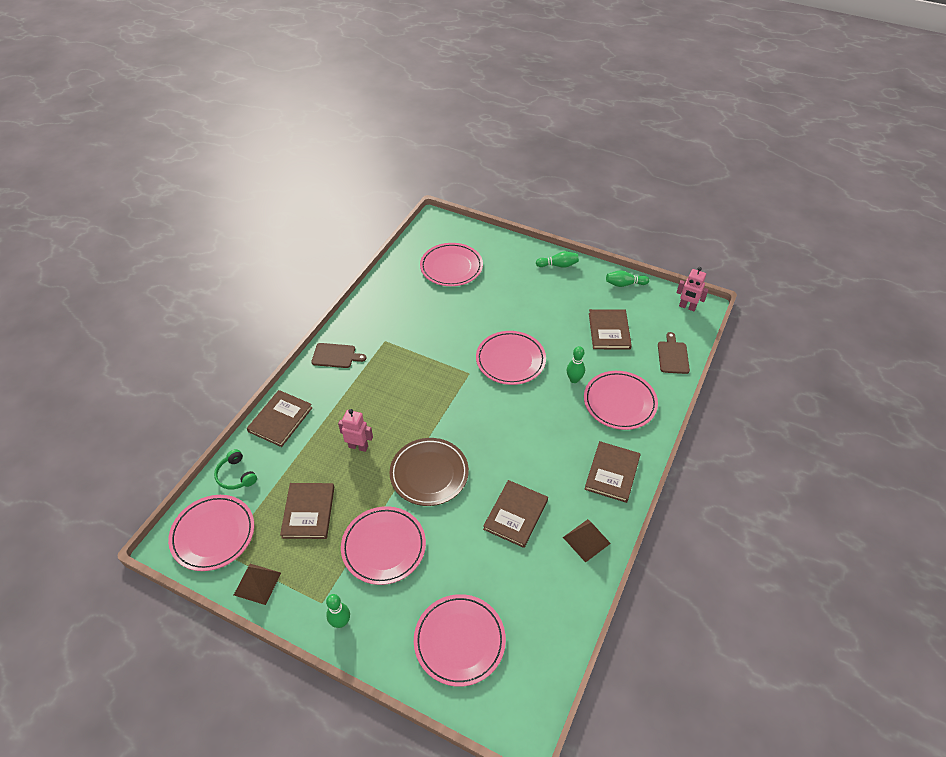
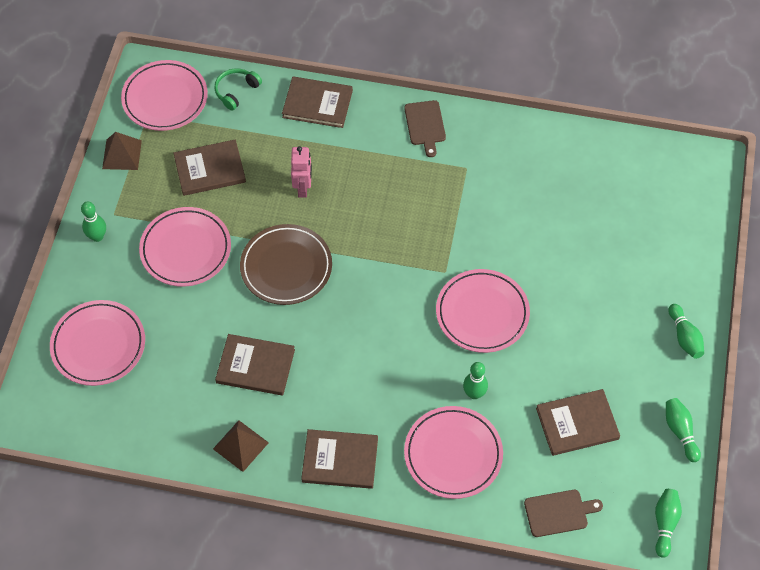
camera: 75 degrees right, 10 degrees up
pink plate [420,243,483,286] -> none
pink robot [676,267,709,311] -> green bowling pin [655,489,682,558]

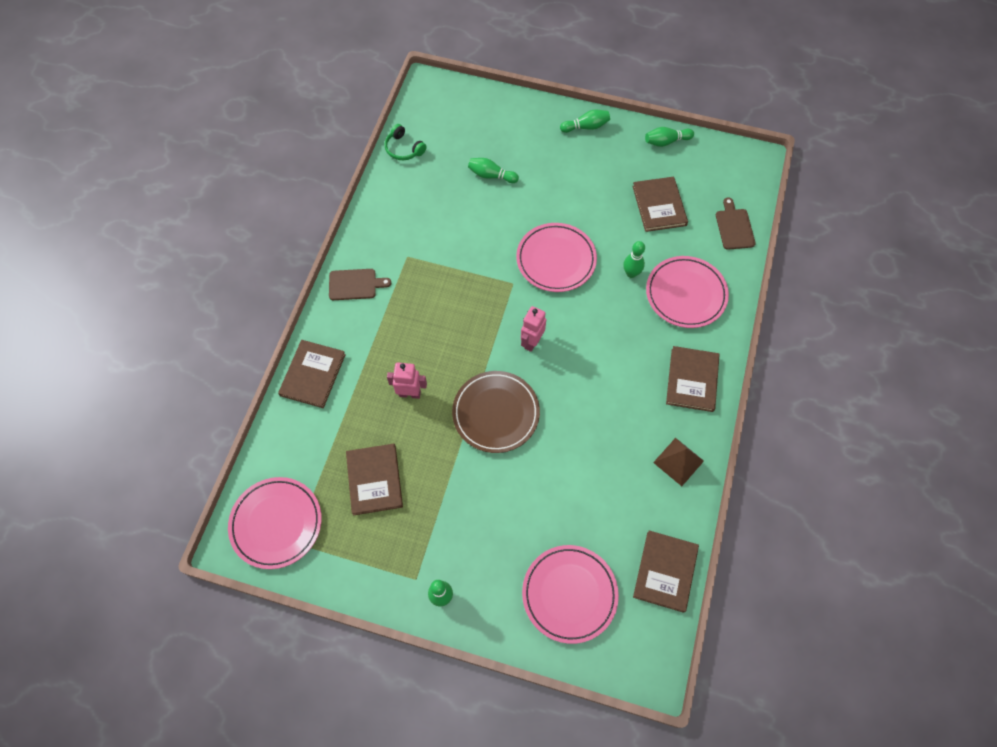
camera: 85 degrees left, 5 degrees up
brown pyramid [102,132,142,170] -> none
pink plate [139,207,231,287] -> none
green headphones [214,68,262,111] -> green headphones moved to [385,124,427,160]
brown book [215,334,295,396] -> brown book moved to [633,530,699,613]
green bowling pin [655,489,682,558] -> green bowling pin moved to [468,158,519,183]
none -> pink robot [521,306,546,352]

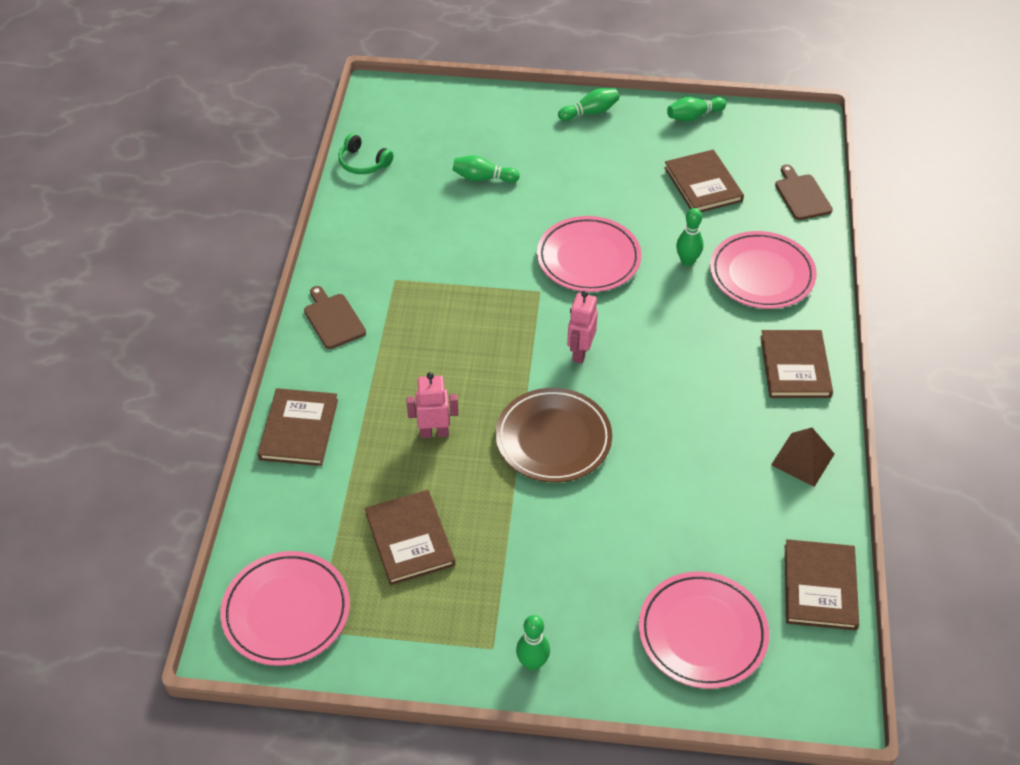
camera: 10 degrees left, 15 degrees down
brown cutting board [329,269,391,300] -> brown cutting board turned 105 degrees counterclockwise [304,286,366,349]

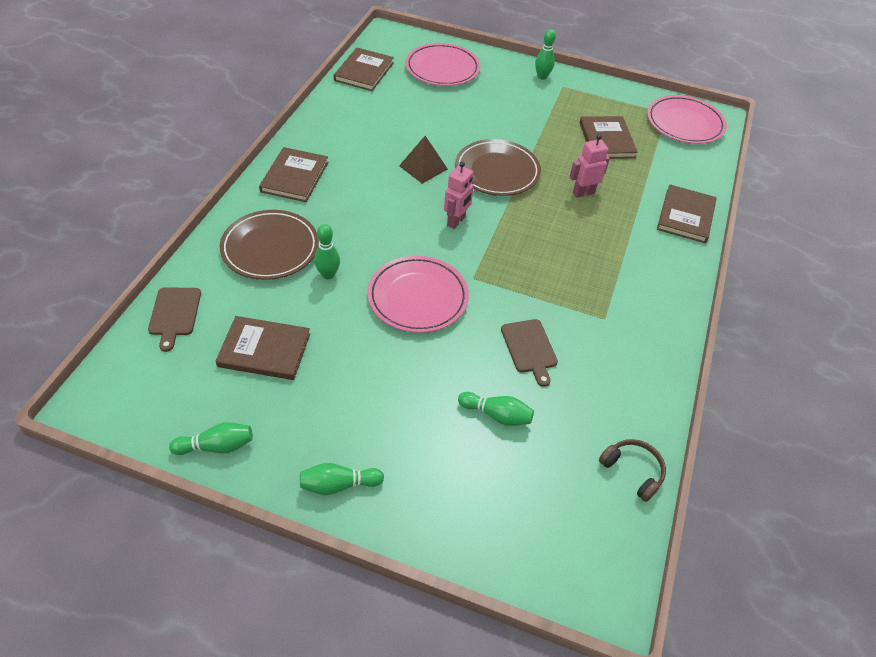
camera: 170 degrees left, 0 degrees up
brown cutting board [304,286,366,349] -> brown cutting board moved to [501,319,558,387]
green headphones [338,133,393,174] -> brown headphones [599,439,666,502]
pink robot [406,372,458,438] -> pink robot turned 150 degrees clockwise [570,134,610,198]
brown book [664,150,744,212] -> brown book turned 75 degrees counterclockwise [216,316,310,380]
pink plate [710,231,817,309] -> brown plate [220,210,319,280]
brown pyramid [771,428,835,487] -> brown pyramid moved to [399,136,448,184]

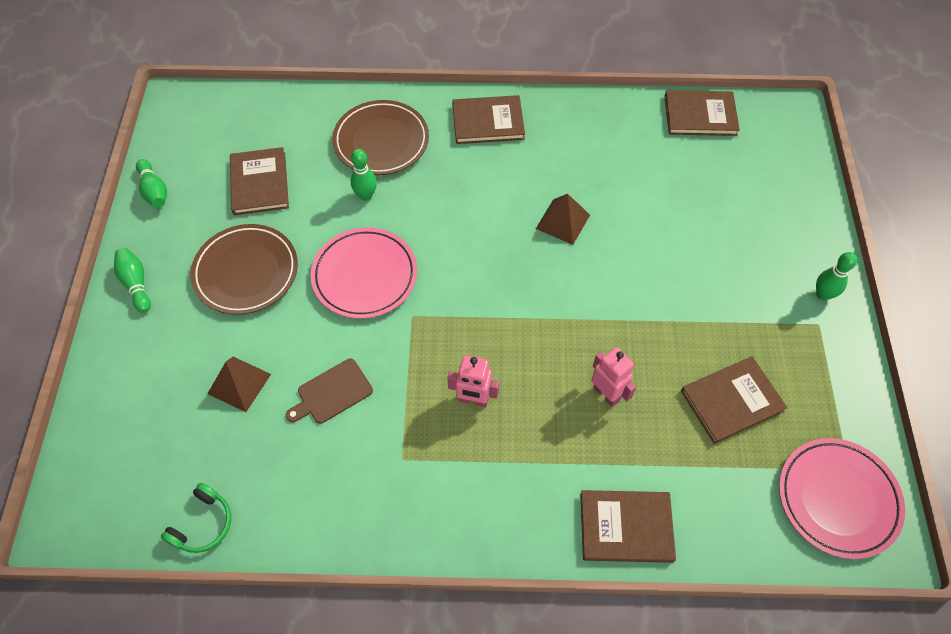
camera: 75 degrees right, 10 degrees up
brown cutting board [148,287,201,352] -> none
pink plate [405,43,480,86] -> none
pink robot [444,161,474,229] -> pink robot moved to [448,355,499,407]
brown plate [455,139,541,196] -> brown plate moved to [190,224,298,315]
green bowling pin [458,392,534,426] -> brown pyramid [207,357,271,412]
brown headphones [599,439,666,502] -> green headphones [161,483,231,553]

